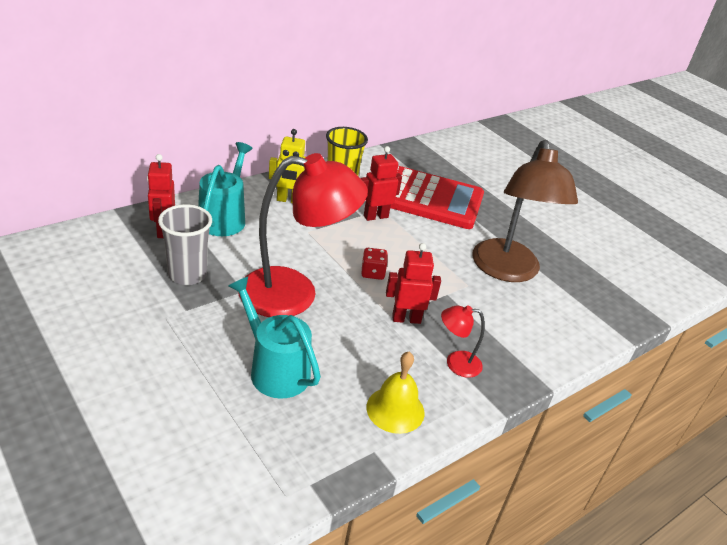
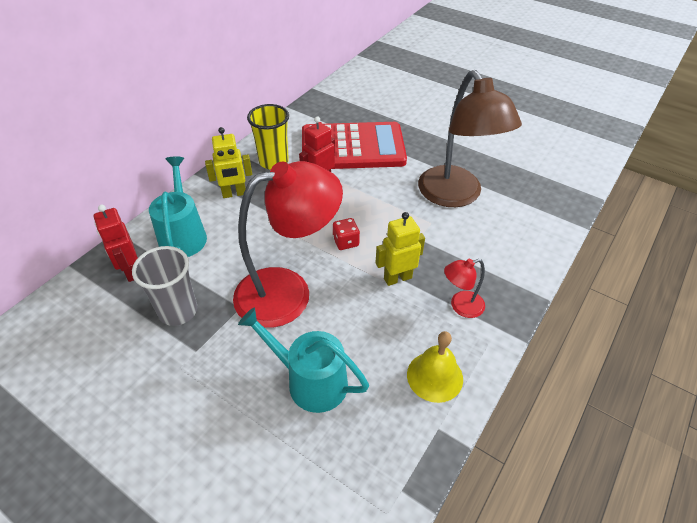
camera: 15 degrees left, 10 degrees up
red robot [386,243,441,324] -> yellow robot [376,212,425,286]

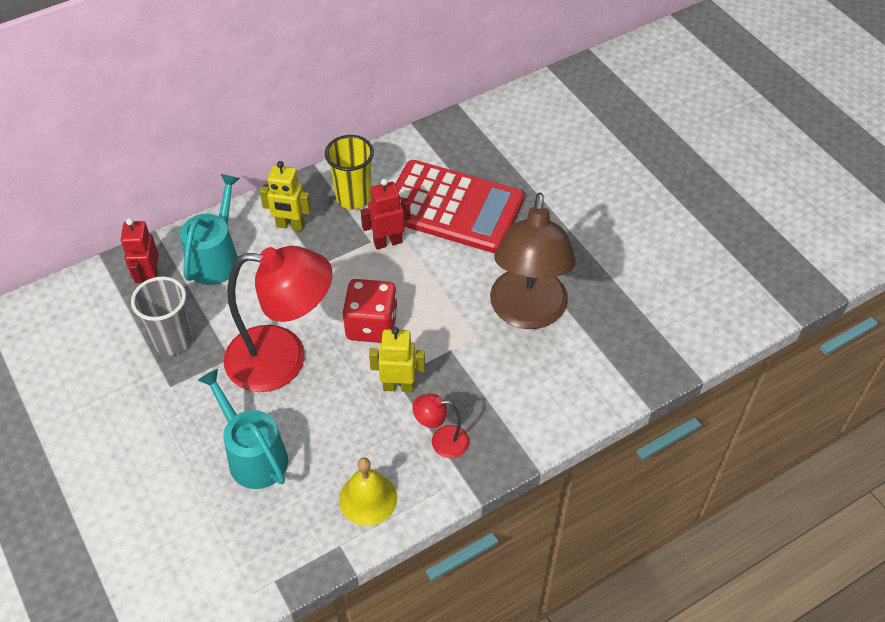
camera: 25 degrees right, 5 degrees up
red dice [333,218,360,250] -> red dice [342,279,398,343], size x1.85

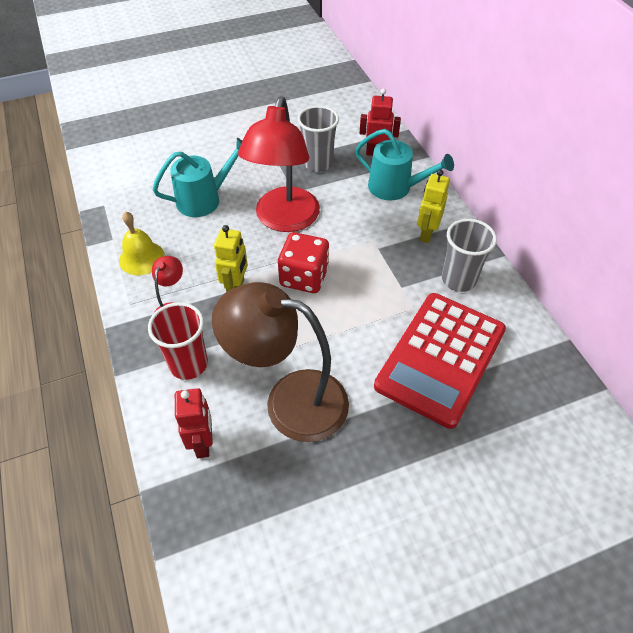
camera: 100 degrees right, 0 degrees up
yellow cup [325,135,374,209] -> grey cup [442,219,497,292]
red robot [360,179,411,249] -> red robot moved to [175,388,213,458]
none -> red cup [148,302,208,380]

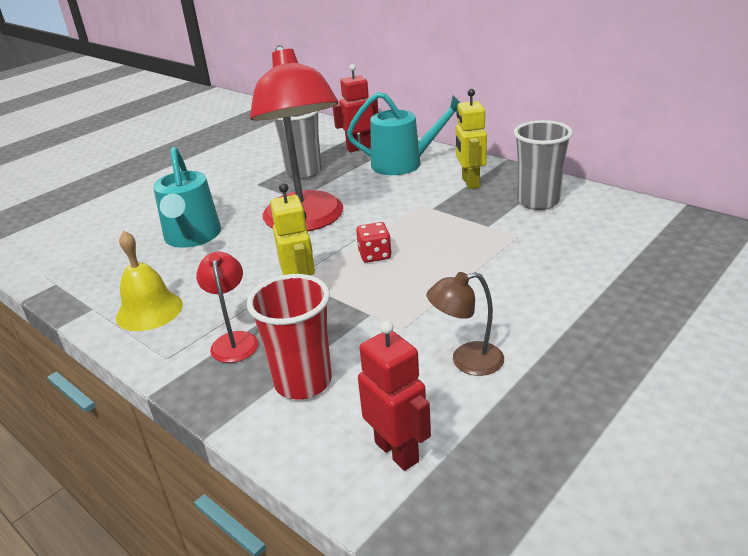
camera: 25 degrees left, 20 degrees down
turquoise watering can [153,138,242,217] -> turquoise watering can turned 135 degrees clockwise [153,147,221,248]
brown lamp [212,282,349,442] -> brown lamp [427,272,504,376], size x0.44
red dice [278,232,329,293] -> red dice [356,222,391,263], size x0.54
red calculator [374,293,506,429] -> none

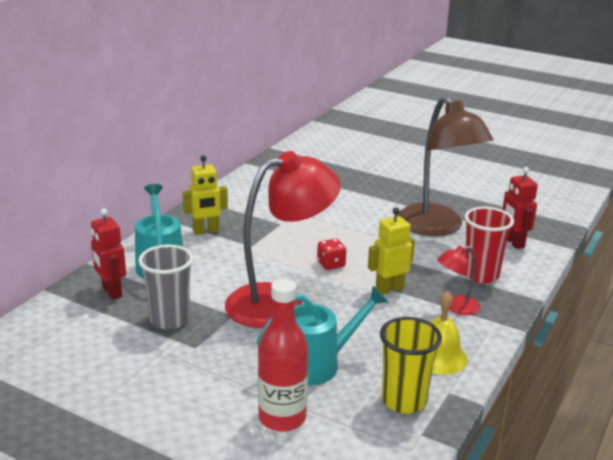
camera: 105 degrees left, 5 degrees down
red robot [358,321,431,471] -> red robot turned 60 degrees counterclockwise [502,167,538,249]
brown lamp [427,272,504,376] -> brown lamp [397,96,493,236], size x2.26
grey cup [514,120,573,210] -> none
none -> red bottle [258,279,308,432]
none -> yellow cup [380,317,442,414]

